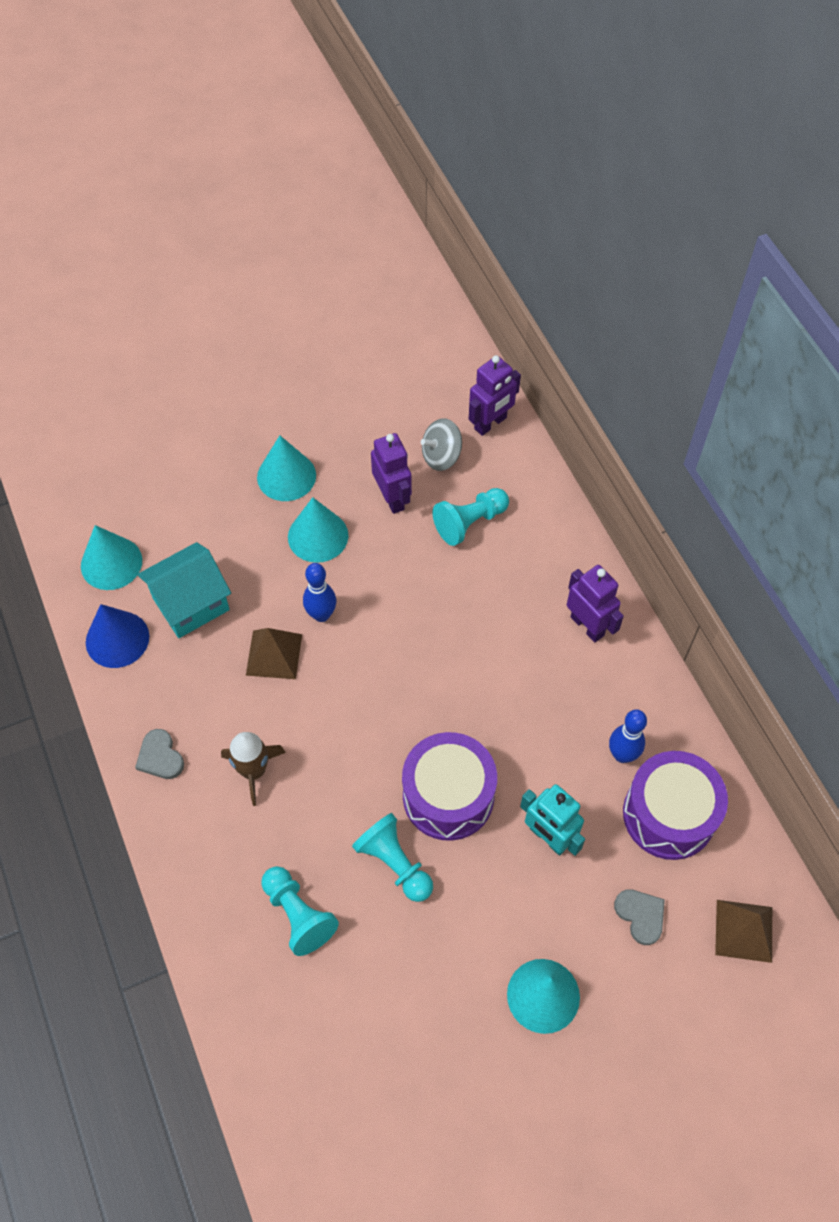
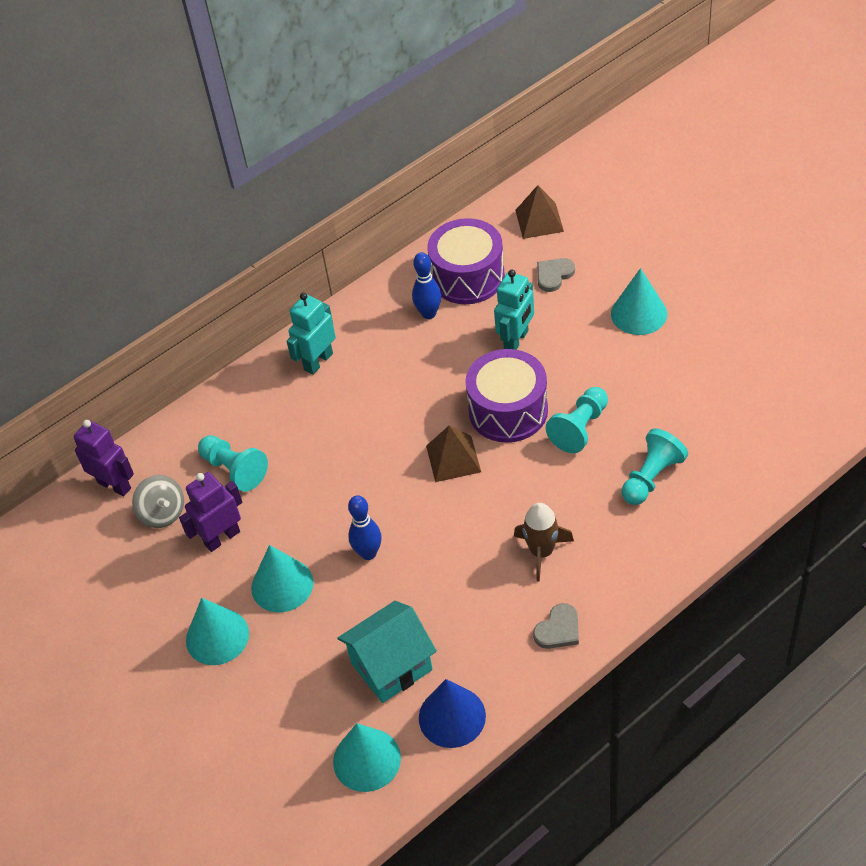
camera: 100 degrees left, 10 degrees down
turquoise house [138,542,231,638] -> turquoise house turned 75 degrees counterclockwise [338,601,437,703]
brown pyramid [246,628,302,679] -> brown pyramid moved to [426,425,481,482]
purple robot [567,565,624,642] -> turquoise robot [286,293,336,375]

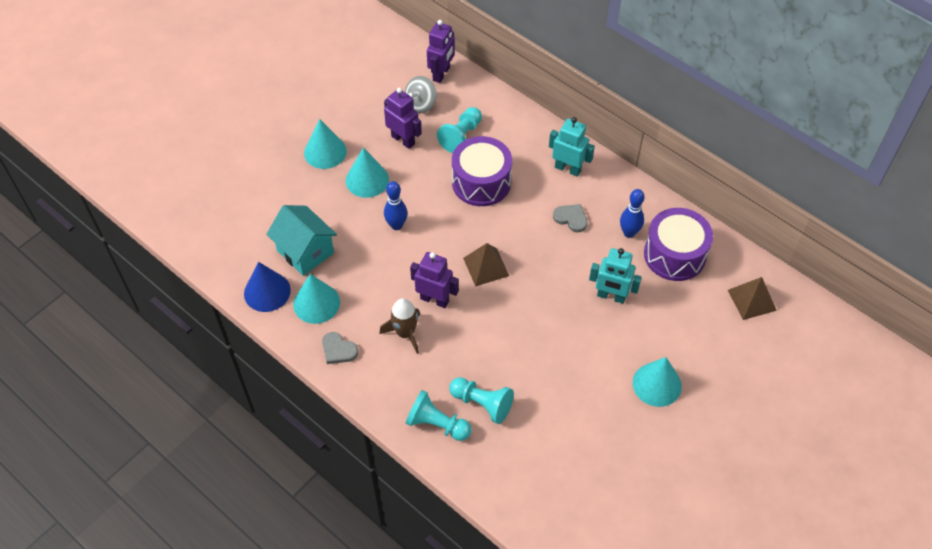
camera: 75 degrees right, 5 degrees up
turquoise cone [333,723,401,792] -> turquoise cone moved to [293,274,340,324]
purple drum [465,349,548,443] -> purple drum moved to [452,136,512,206]
grey heart [537,258,575,292] -> grey heart moved to [553,204,587,232]
turquoise pawn [546,387,608,453] -> turquoise pawn moved to [406,390,472,441]
none -> purple robot [410,252,459,308]

